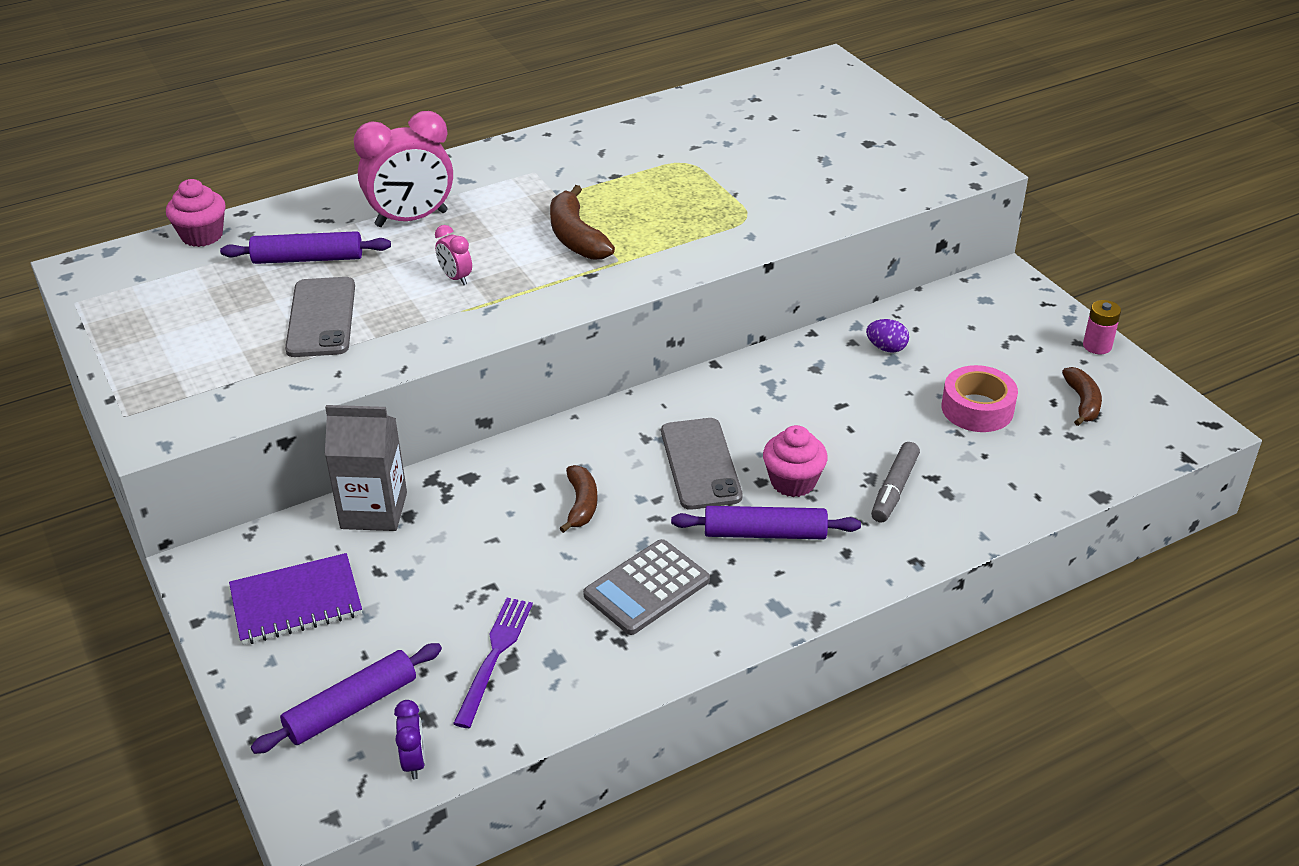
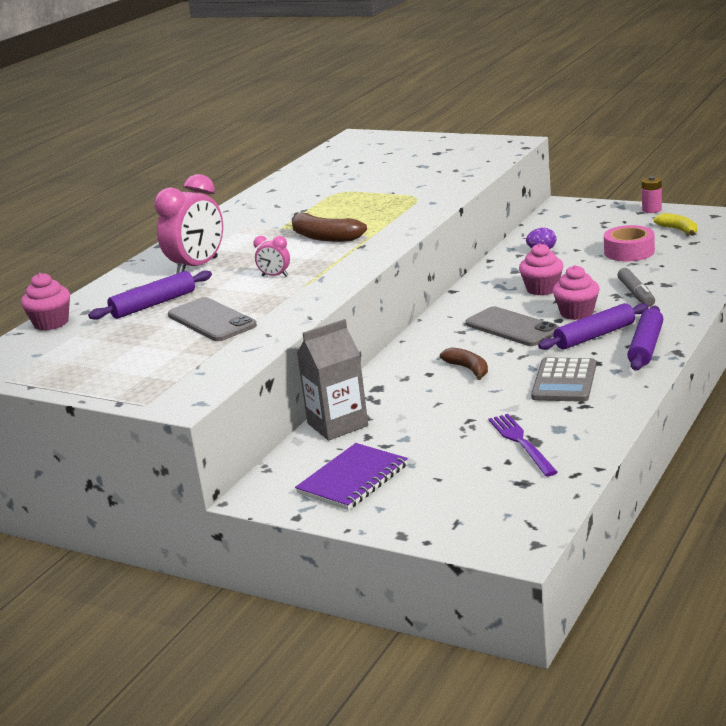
camera: 30 degrees left, 15 degrees down
purple rolling pin [251,643,442,754] -> purple rolling pin moved to [628,306,663,371]
purple clock [394,700,425,779] -> none
brown banana [1062,367,1102,426] -> yellow banana [654,213,697,236]
none -> pink cupcake [519,243,563,295]

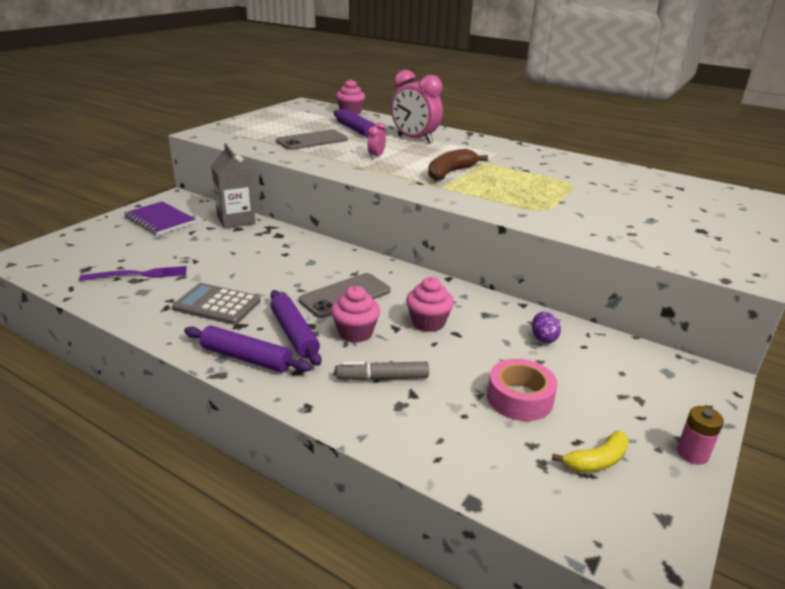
camera: 90 degrees right, 5 degrees up
brown banana [440,347,488,380] -> none

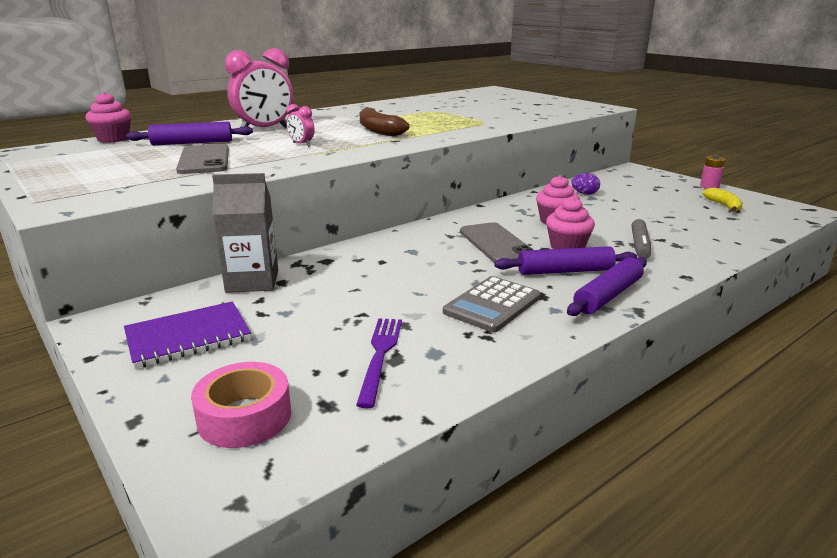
camera: 70 degrees left, 5 degrees down
pink tape [487,359,557,421] -> pink tape moved to [191,362,291,448]

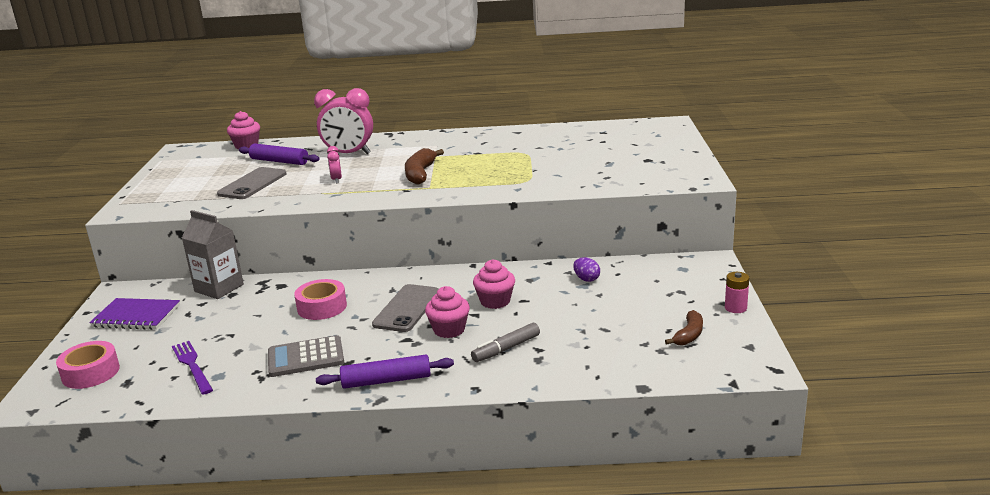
camera: 40 degrees right, 0 degrees up
purple fork [356,318,402,408] -> purple fork turned 75 degrees counterclockwise [172,341,213,395]
purple rolling pin [494,246,637,275] -> none
yellow banana [702,188,743,212] -> brown banana [665,310,703,345]
none -> pink tape [294,279,347,320]

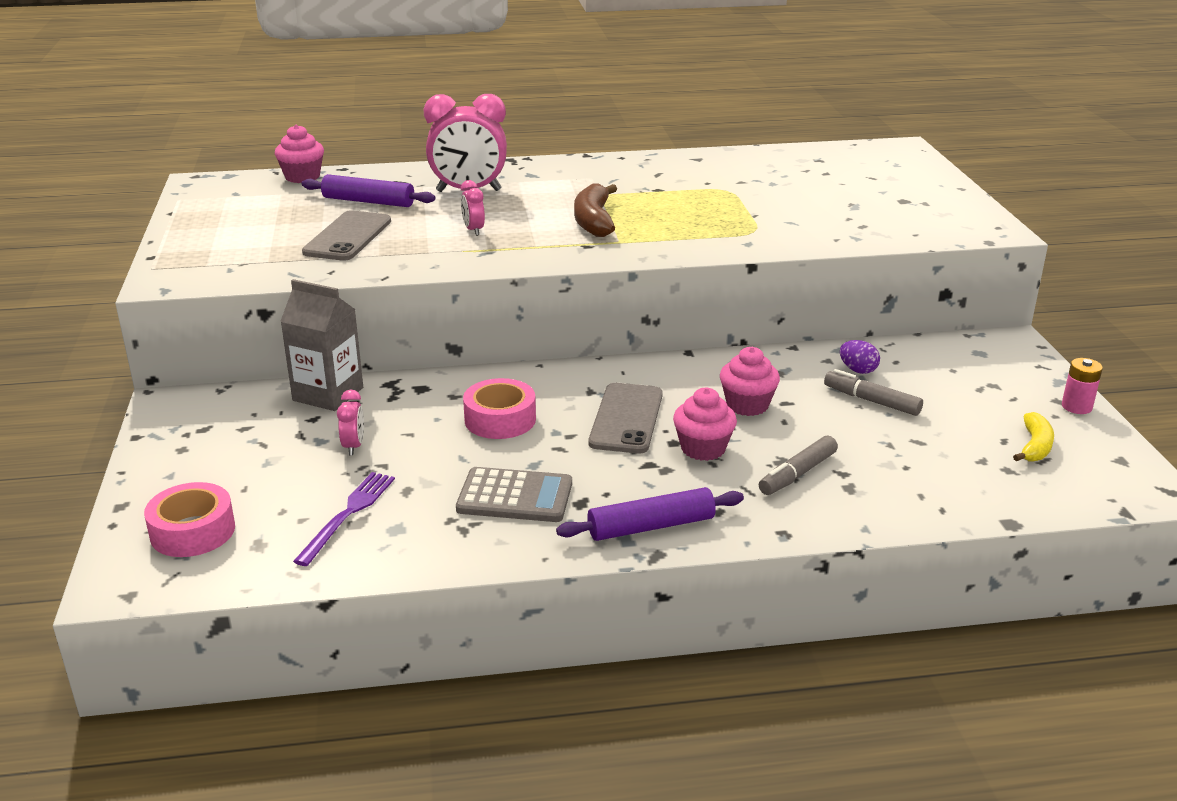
camera: 10 degrees left, 5 degrees up
purple notebook [89,298,180,330] -> none
purple fork [172,341,213,395] -> purple fork turned 60 degrees clockwise [293,472,395,566]
grey calculator [268,335,344,377] -> grey calculator turned 150 degrees counterclockwise [456,467,572,522]
brown banana [665,310,703,345] -> yellow banana [1013,412,1054,462]
none -> pink clock [337,390,364,455]
none -> grey marker [824,369,923,416]

